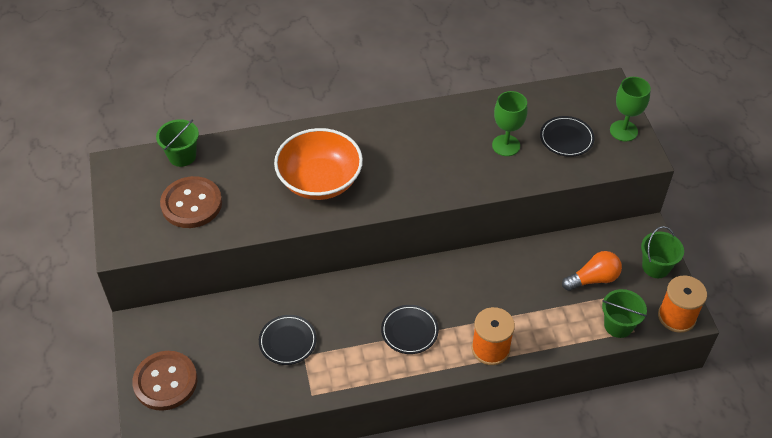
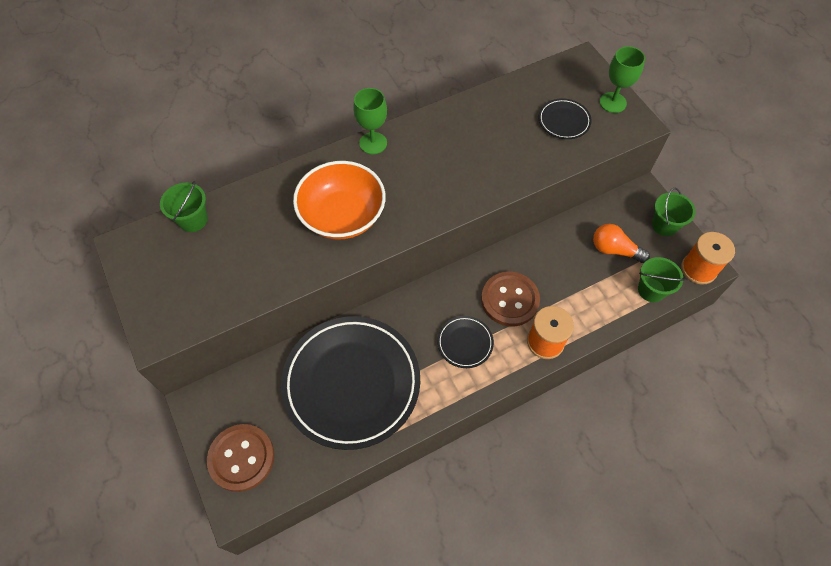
camera: 15 degrees left, 10 degrees up
brown button [160,176,222,228] -> brown button moved to [481,272,540,326]
black plate [259,315,317,365] -> black plate [281,316,420,450], size x2.37
green goblet [492,91,528,156] -> green goblet moved to [353,88,387,154]
orange light bulb [562,251,622,291] -> orange light bulb turned 120 degrees counterclockwise [593,224,650,263]

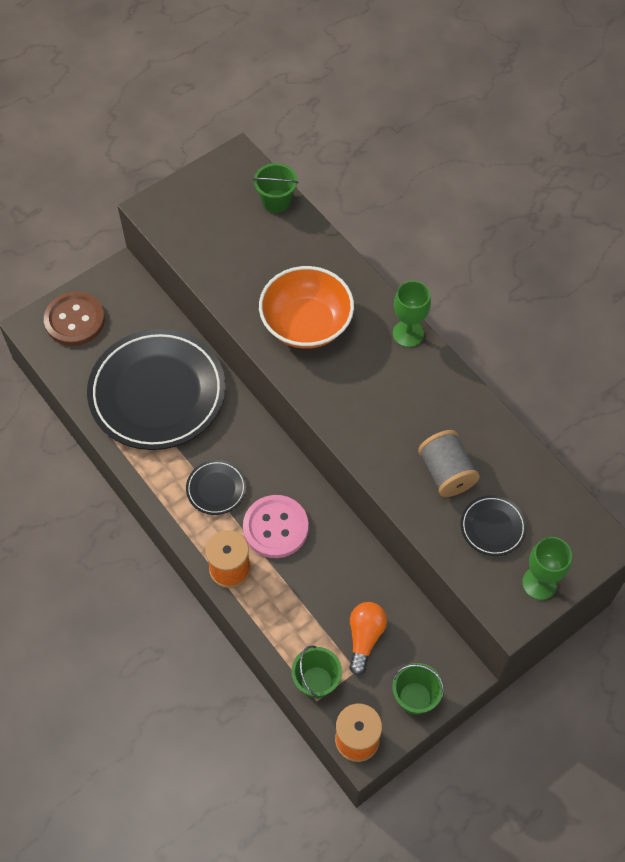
camera: 80 degrees right, 0 degrees up
brown button [481,272,540,326] -> pink button [243,495,308,558]
none -> grey spool [418,430,480,497]

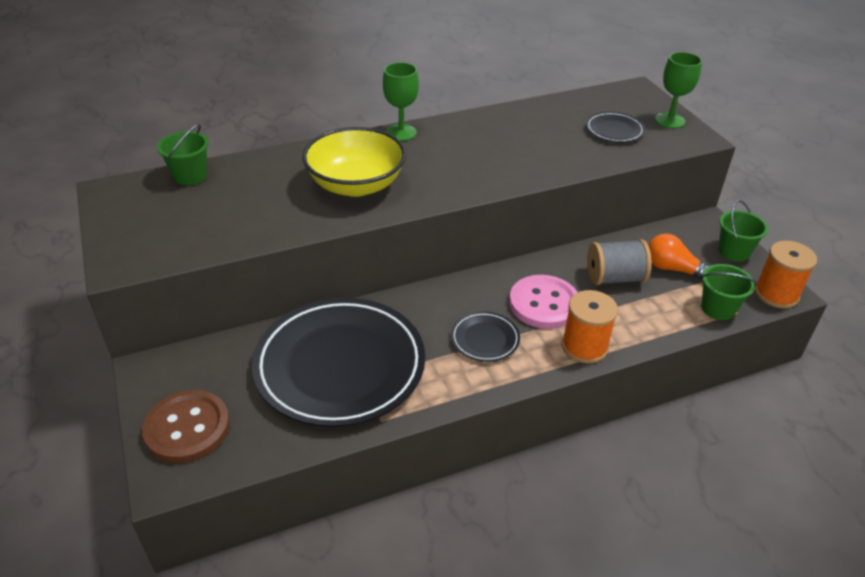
camera: 75 degrees left, 20 degrees down
orange bowl [259,266,354,349] -> yellow bowl [303,127,406,197]
grey spool [418,430,480,497] -> grey spool moved to [587,239,652,285]

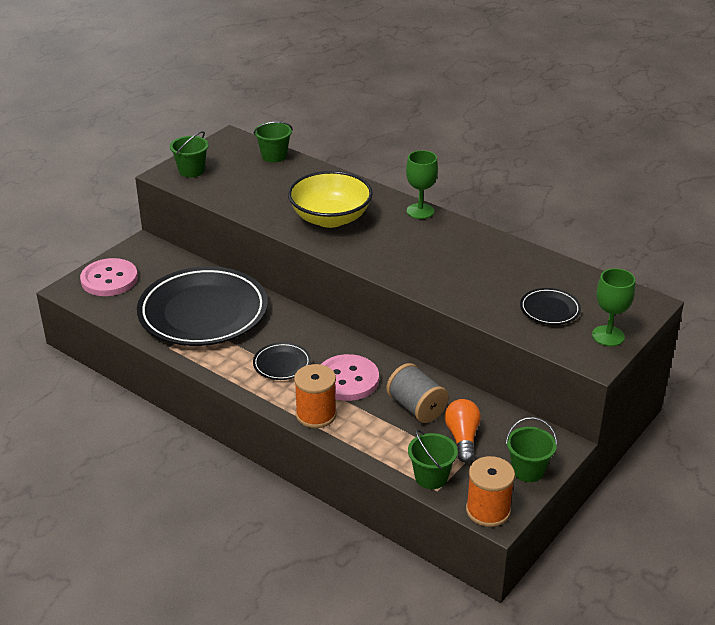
camera: 60 degrees right, 5 degrees down
brown button [142,390,230,463] -> pink button [80,258,138,296]
none -> green bucket [170,131,209,177]

